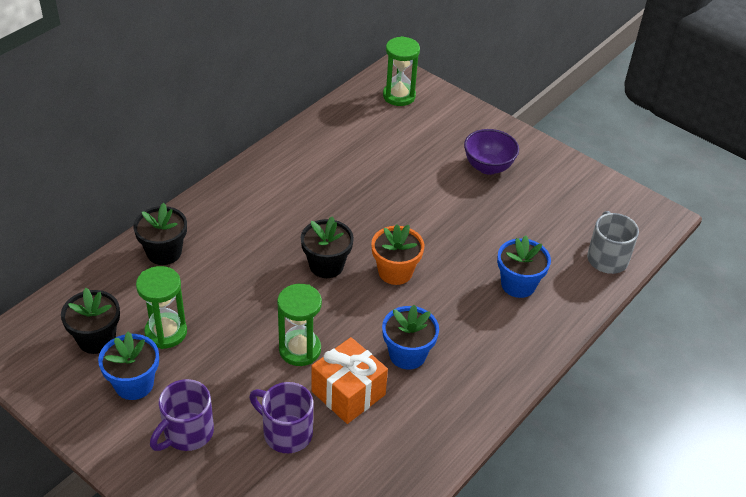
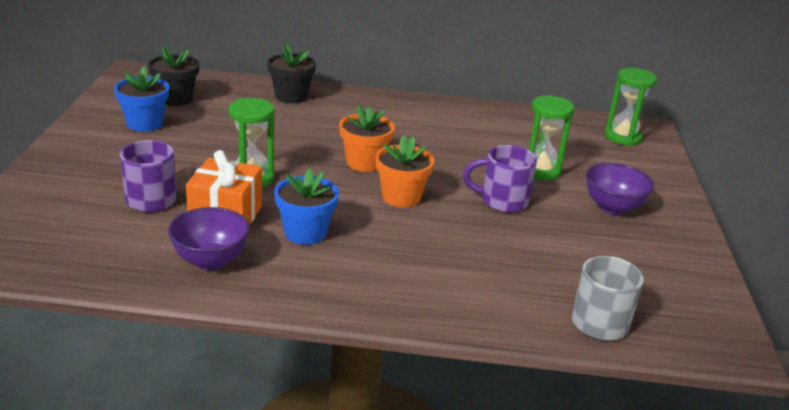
camera: 55 degrees right, 15 degrees down
green hourglass [136,266,187,349] -> green hourglass moved to [529,95,574,181]
purple mug [150,379,214,451] -> purple mug moved to [463,145,537,213]
black flower pot [301,216,354,278] -> orange flower pot [339,104,395,172]
blue flower pot [497,235,551,298] -> none
none -> purple bowl [168,207,250,270]

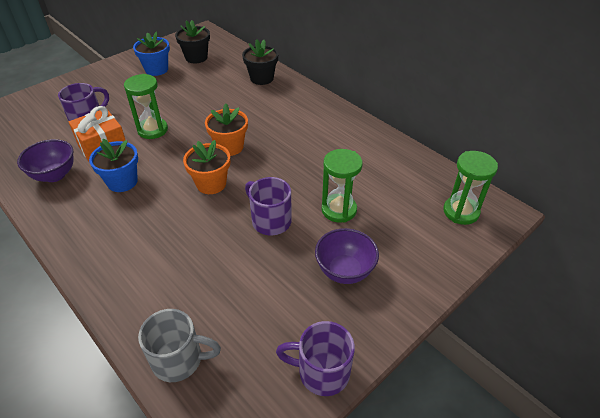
camera: 45 degrees right, 15 degrees up
none -> purple mug [276,321,355,396]

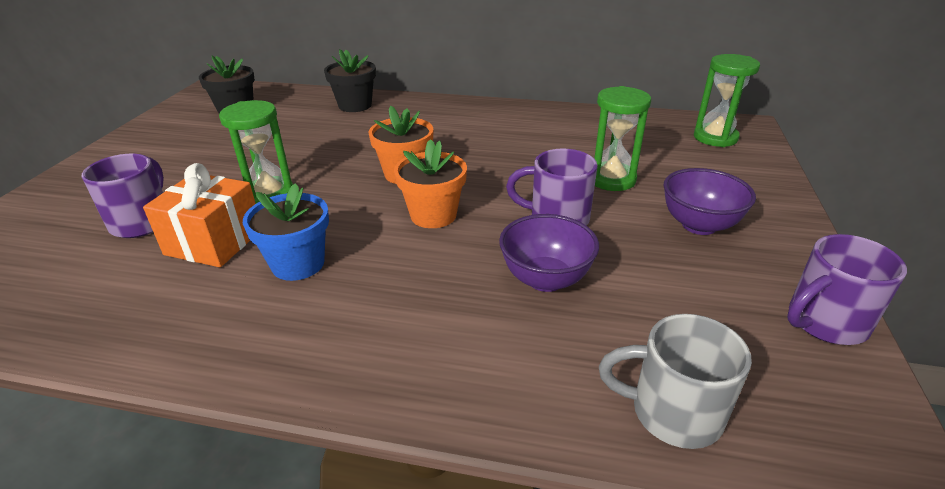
camera: 35 degrees left, 10 degrees down
purple bowl [17,139,74,182] -> purple bowl moved to [499,214,599,292]
blue flower pot [133,32,170,76] -> none
grey mug [138,309,221,382] -> grey mug turned 135 degrees counterclockwise [599,314,752,449]

